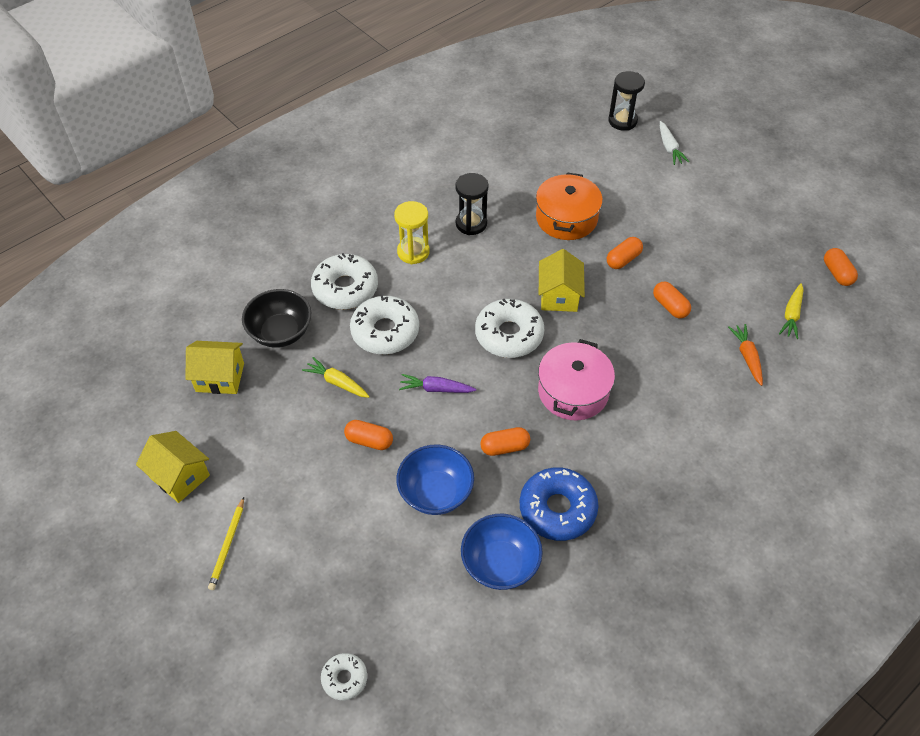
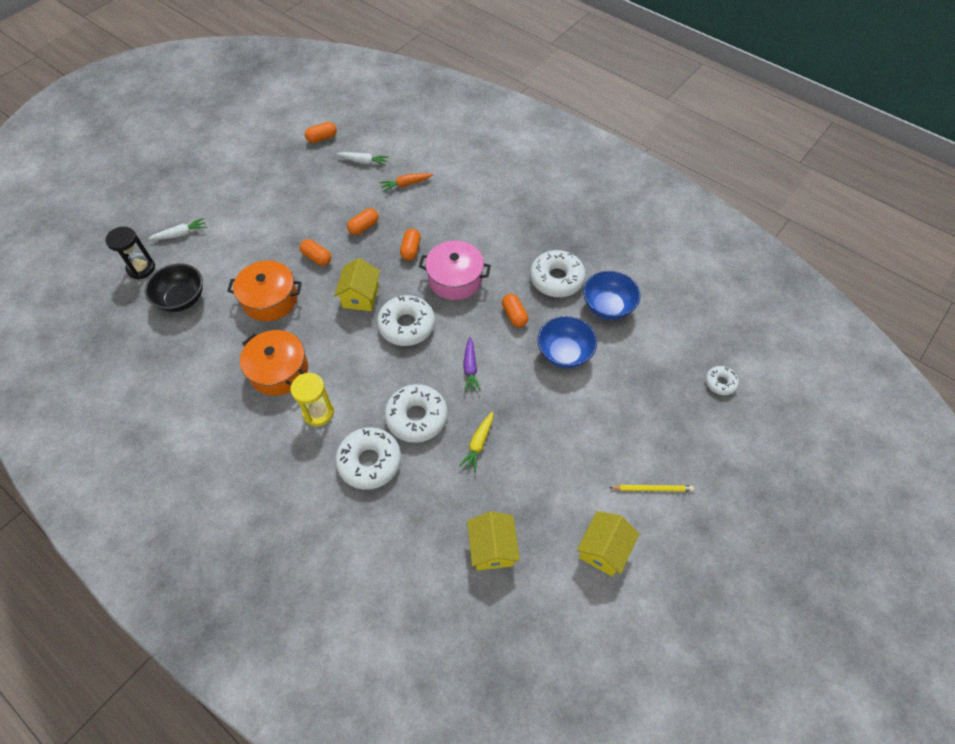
camera: 100 degrees left, 5 degrees up
black bowl [242,289,311,348] -> black bowl moved to [144,263,203,312]
orange capsule [344,420,393,450] -> orange capsule moved to [400,229,420,260]
black hourglass [455,173,489,235] -> orange pot [240,330,308,396]
blue donut [520,467,599,541] -> white donut [530,250,586,297]
yellow house [539,249,585,312] -> yellow house turned 75 degrees counterclockwise [334,258,380,311]
yellow carrot [779,283,803,339] -> white carrot [337,152,389,166]

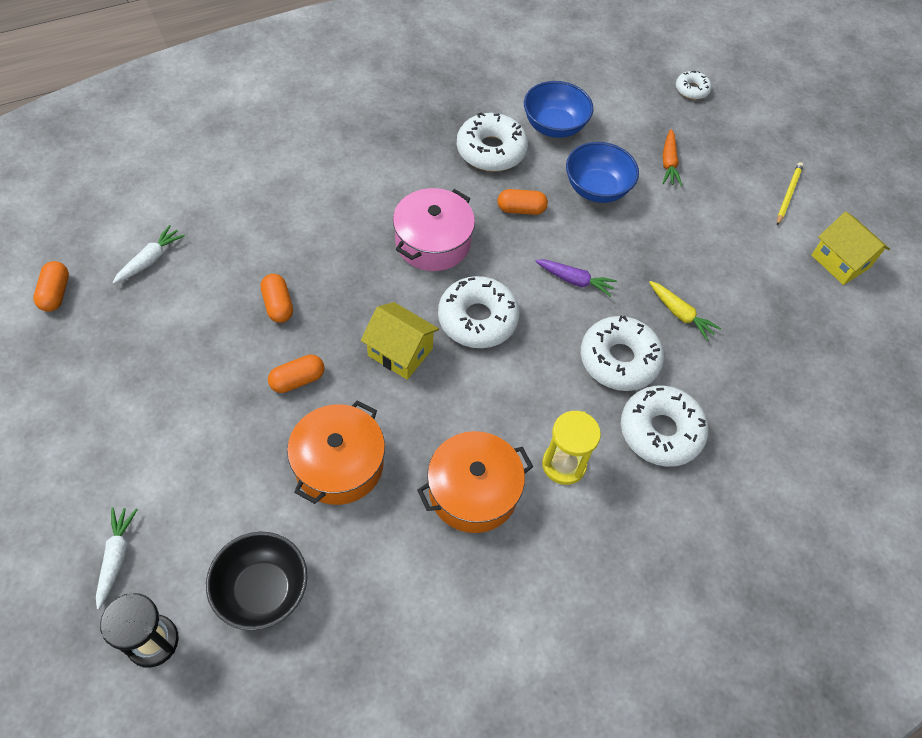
camera: 70 degrees left, 0 degrees up
orange carrot [380,173,433,192] -> orange carrot moved to [662,129,682,186]
orange capsule [400,229,420,260] -> none
yellow house [467,511,520,570] -> none

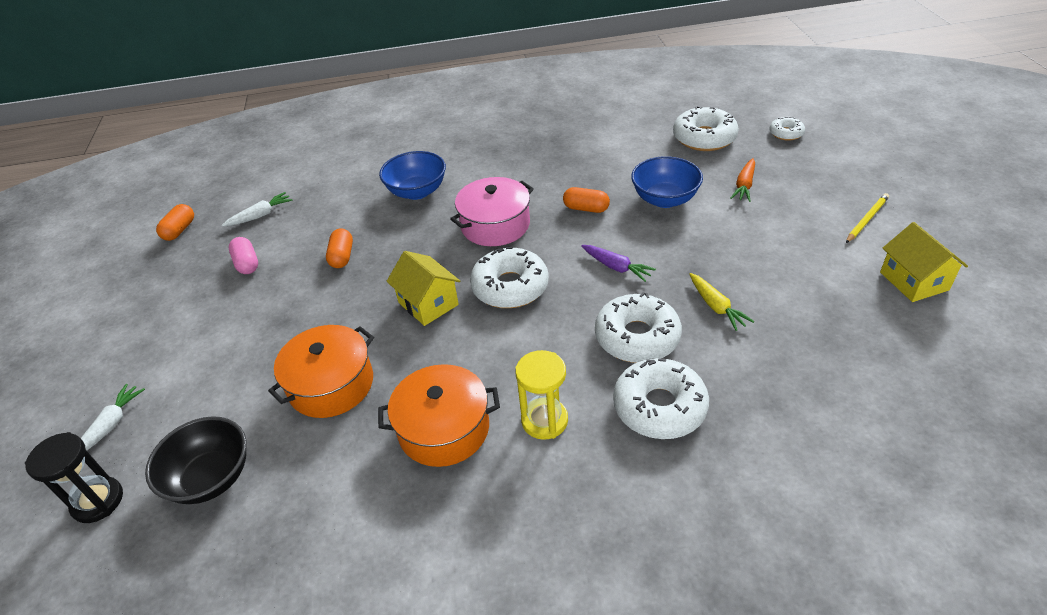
camera: 25 degrees right, 15 degrees down
orange capsule [268,354,325,393] -> none
white donut [457,112,528,172] -> white donut moved to [673,106,739,151]
blue bowl [524,81,593,138] -> blue bowl moved to [379,151,446,200]
none -> pink capsule [229,237,258,274]

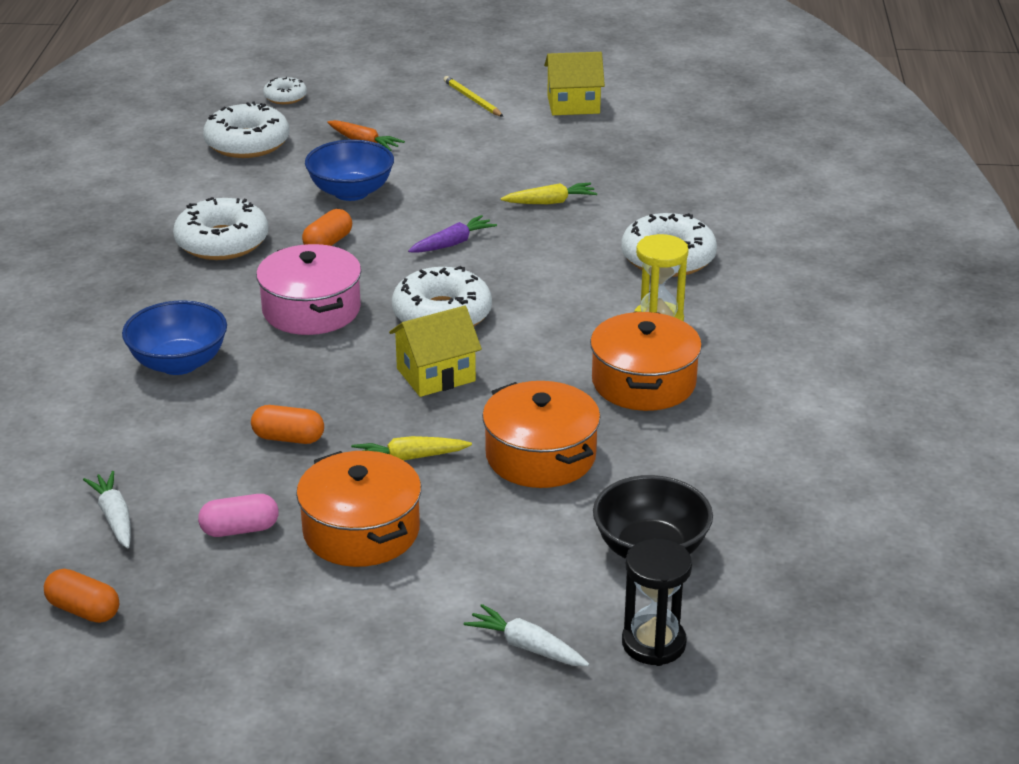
camera: 80 degrees left, 10 degrees down
white donut [595,292,682,363] -> white donut moved to [173,197,268,260]
none -> orange pot [296,451,421,567]
none -> yellow carrot [351,436,472,461]

